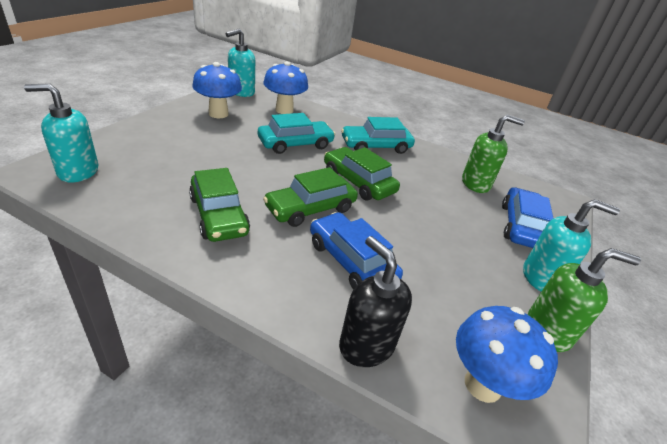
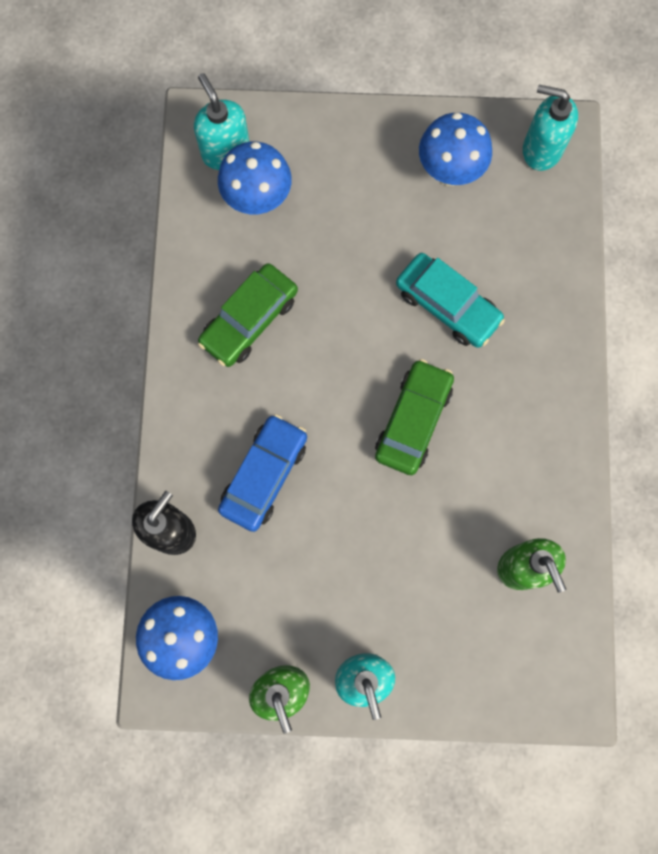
camera: 70 degrees right, 40 degrees up
blue mushroom [263,61,308,114] -> blue mushroom moved to [218,142,292,214]
green car [263,167,358,227] -> none
turquoise car [341,117,415,154] -> none
blue car [502,187,554,248] -> none

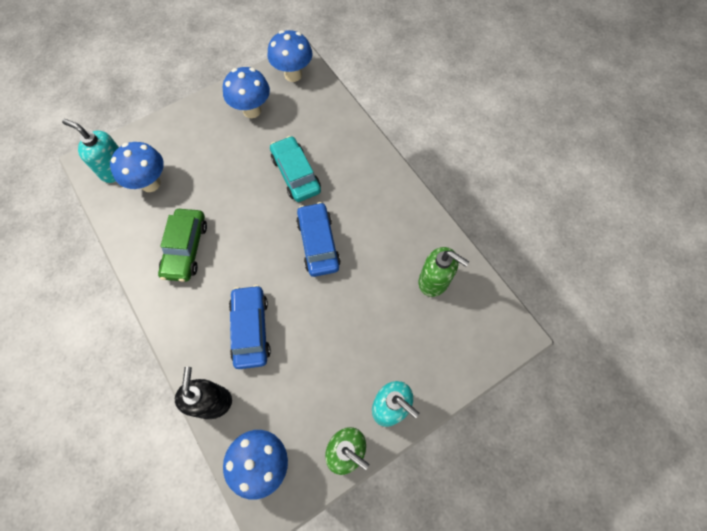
camera: 35 degrees left, 10 degrees down
green car [375,359,454,475] -> blue car [296,202,341,277]
turquoise car [396,253,505,348] -> turquoise car turned 120 degrees counterclockwise [270,136,321,202]
turquoise soap dispenser [523,85,578,171] -> blue mushroom [268,30,312,82]

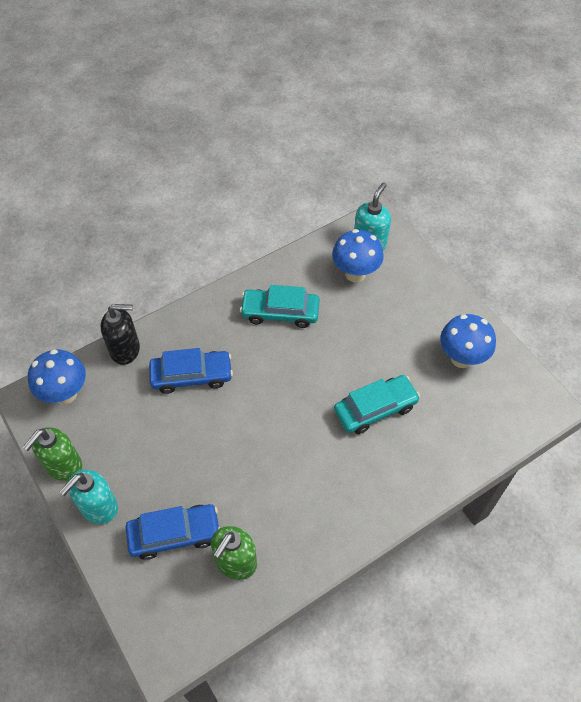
camera: 90 degrees right, 10 degrees down
green car [158,209,207,282] -> turquoise car [240,285,320,328]
blue mushroom [268,30,312,82] -> none
blue car [296,202,341,277] -> blue car moved to [126,504,220,560]

